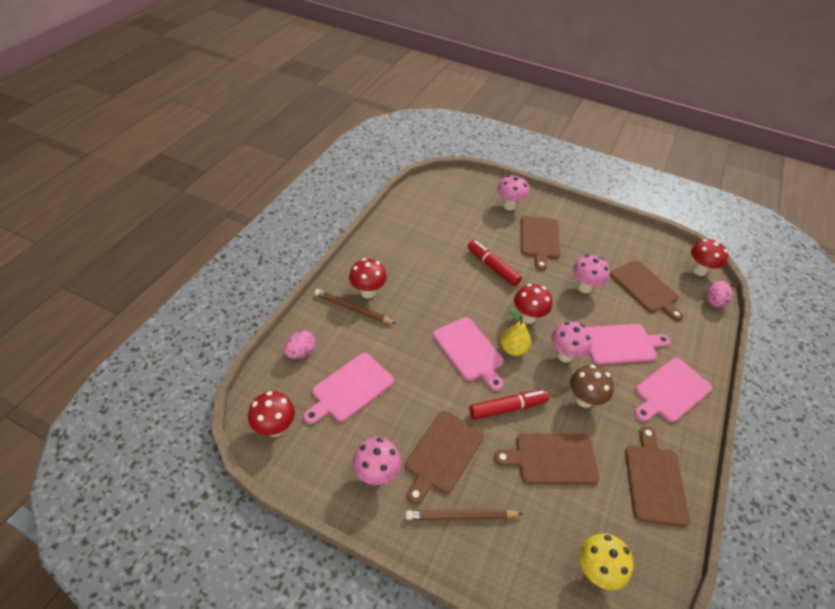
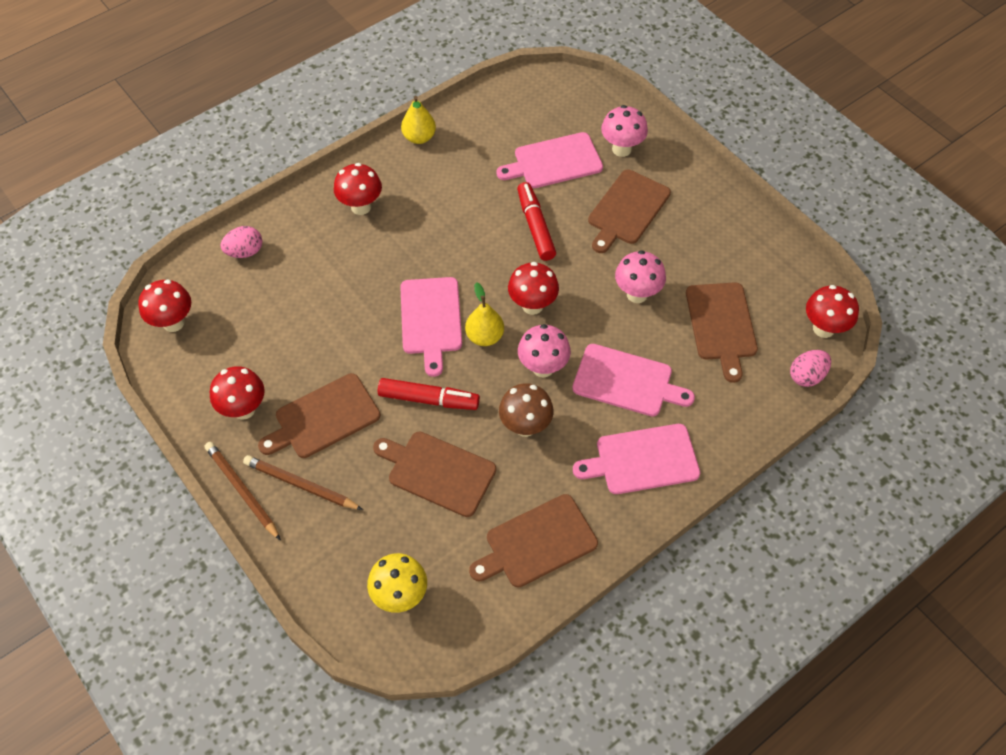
camera: 30 degrees right, 10 degrees up
pink cutting board [304,353,394,424] -> pink cutting board moved to [496,132,603,188]
brown pencil [314,289,396,324] -> brown pencil moved to [205,442,281,541]
pink mushroom [353,437,401,485] -> red mushroom [210,366,265,420]
brown cutting board [625,426,690,527] -> brown cutting board turned 150 degrees counterclockwise [469,494,598,588]
none -> yellow pear [401,96,436,144]

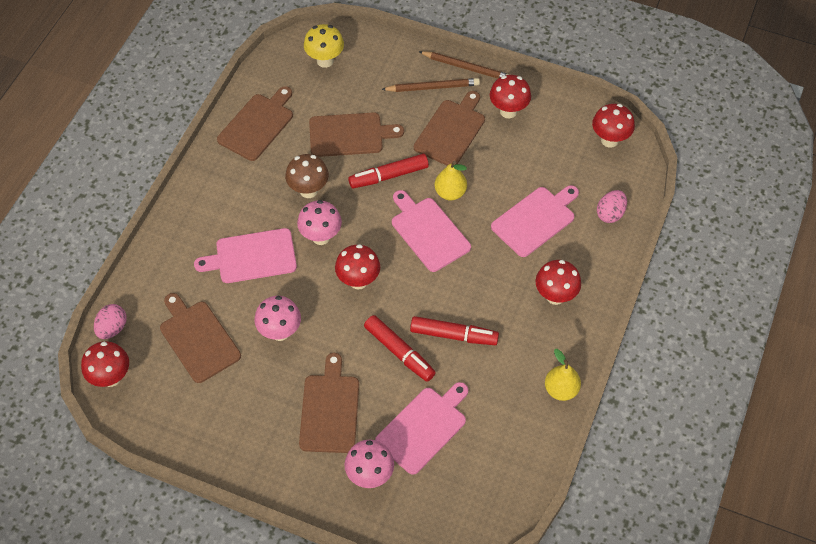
camera: 150 degrees right, 0 degrees up
yellow pear [465,282,504,346] -> yellow pear moved to [435,161,467,200]
pink cutting board [573,424,700,494] -> pink cutting board moved to [491,185,579,257]
none -> red marker [410,316,499,345]

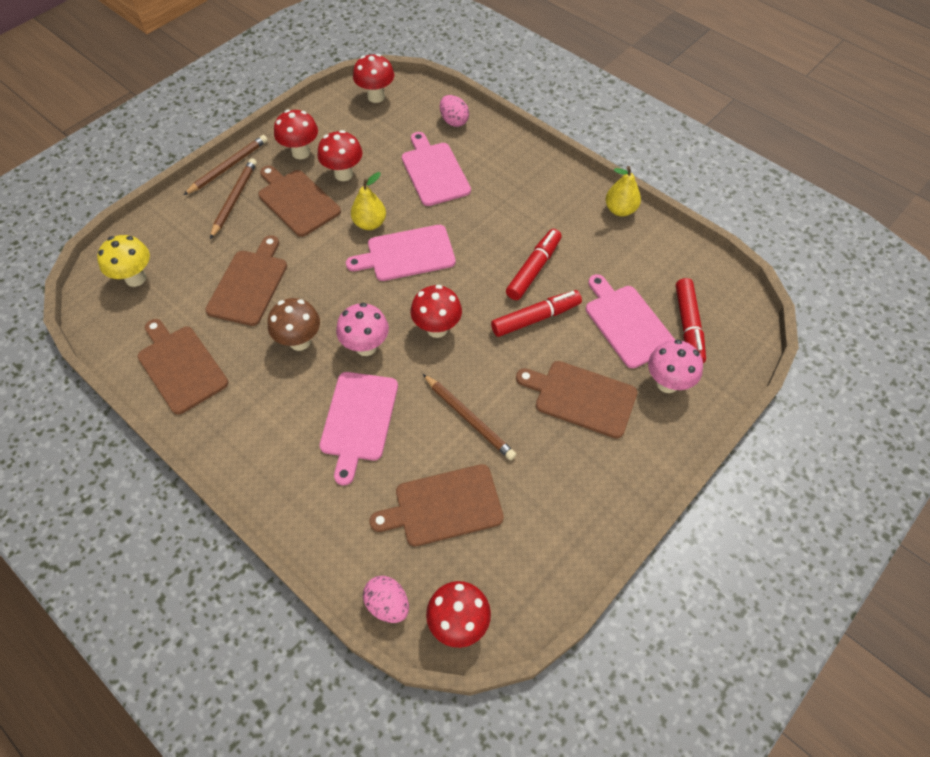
camera: 70 degrees left, 0 degrees up
pink mushroom [254,296,301,341] -> brown pencil [423,374,516,460]
red marker [348,154,429,189] -> red marker moved to [676,278,706,363]
red mushroom [535,260,581,305] -> red mushroom moved to [318,130,362,181]

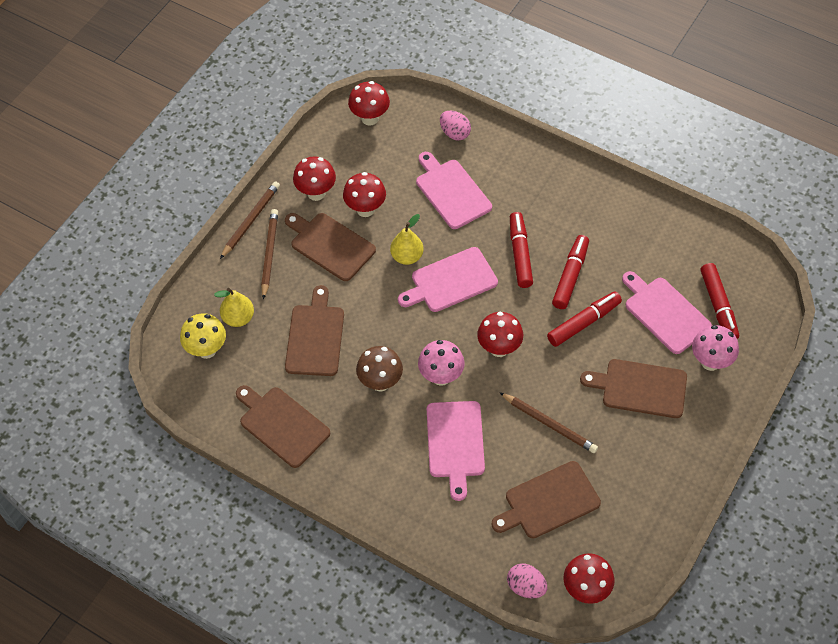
camera: 10 degrees left, 0 degrees up
yellow pear [606,166,641,217] -> yellow pear moved to [214,288,254,327]
none -> red marker [510,212,533,288]

